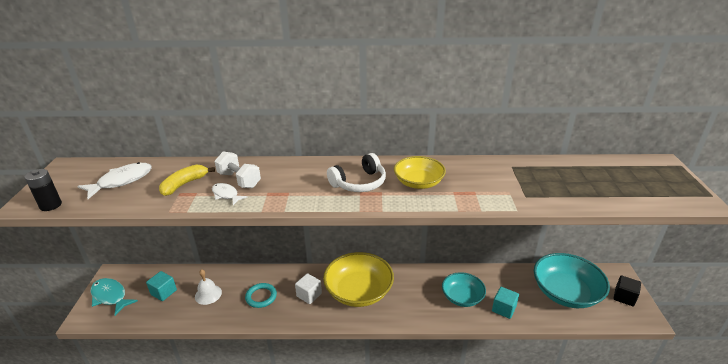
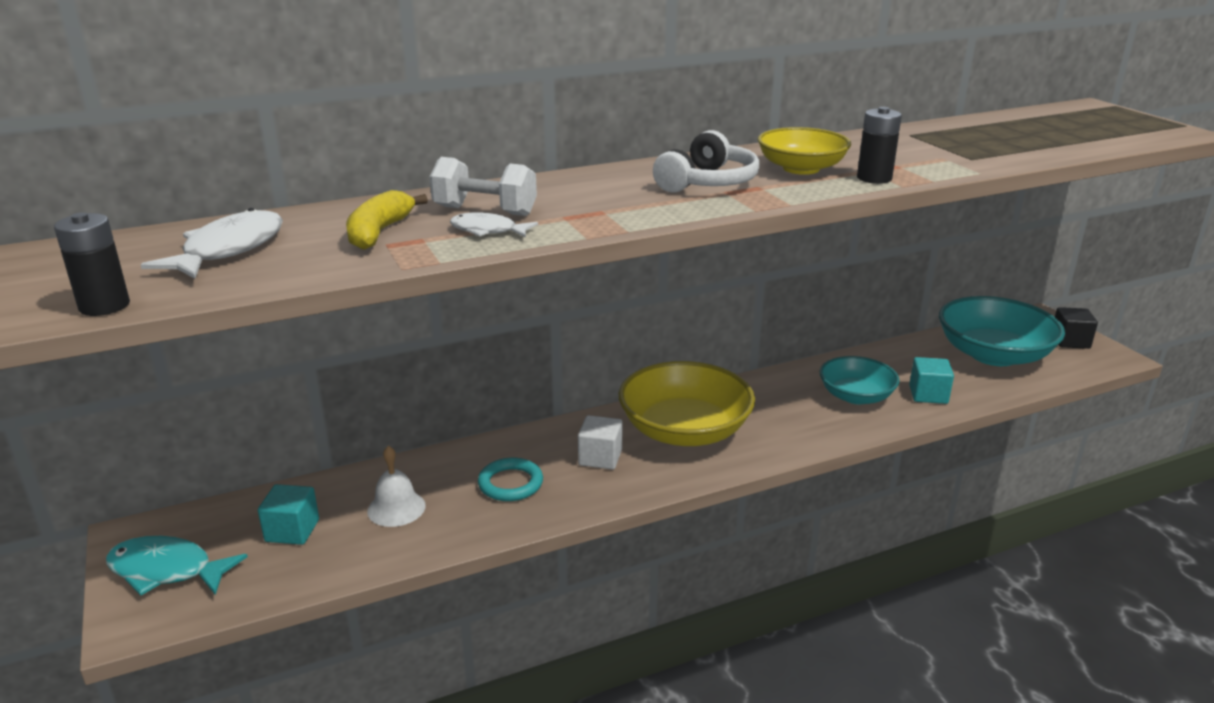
camera: 25 degrees left, 5 degrees down
none -> black battery [857,107,902,184]

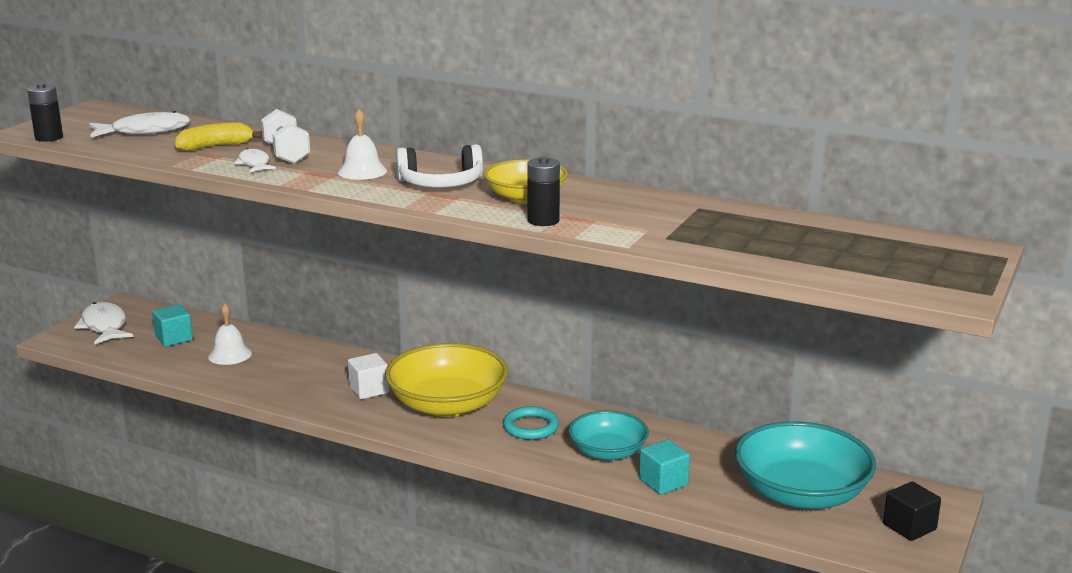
camera: 50 degrees right, 5 degrees down
turquoise fish [106,536,248,596] -> white fish [74,302,134,344]
turquoise ring [478,458,543,501] -> turquoise ring moved to [503,406,559,440]
none -> white bell [338,109,387,180]

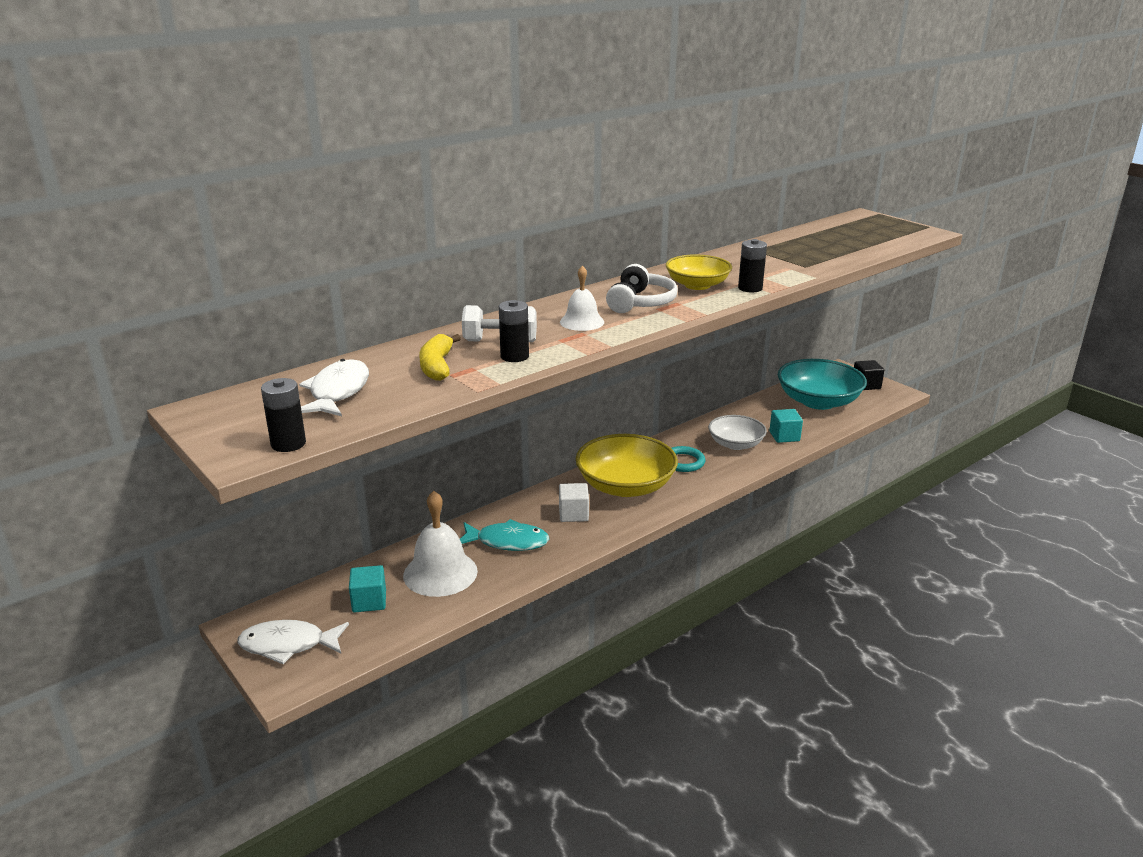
camera: 65 degrees left, 5 degrees up
white bell [208,303,252,365] -> white bell [403,491,478,597], size x1.68
white fish [234,148,276,172] -> black battery [499,300,529,362]
turquoise bowl [569,410,649,461] -> white bowl [708,415,767,450]
none -> turquoise fish [460,519,549,551]

